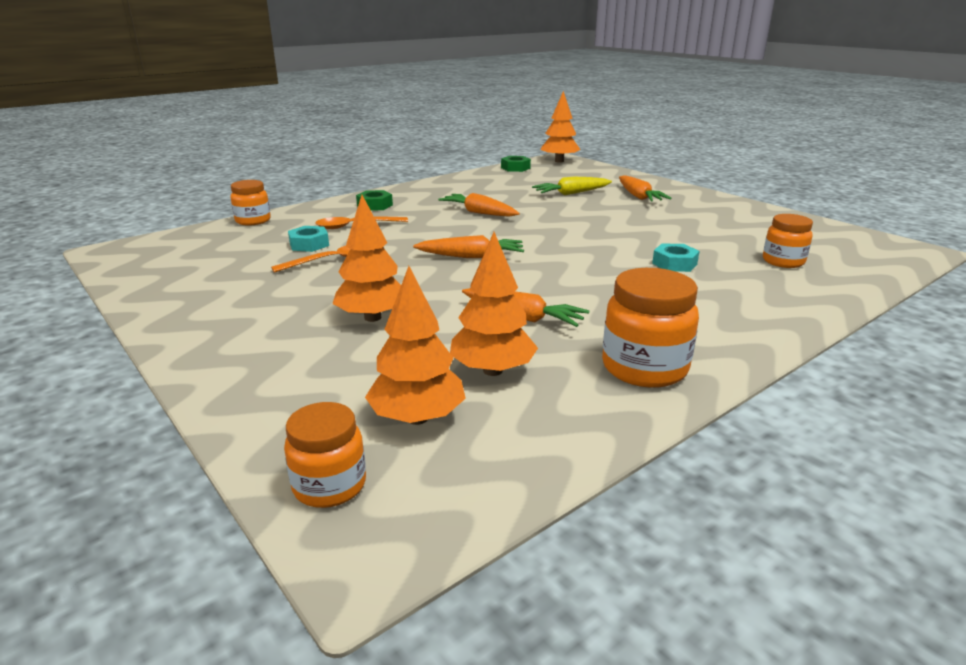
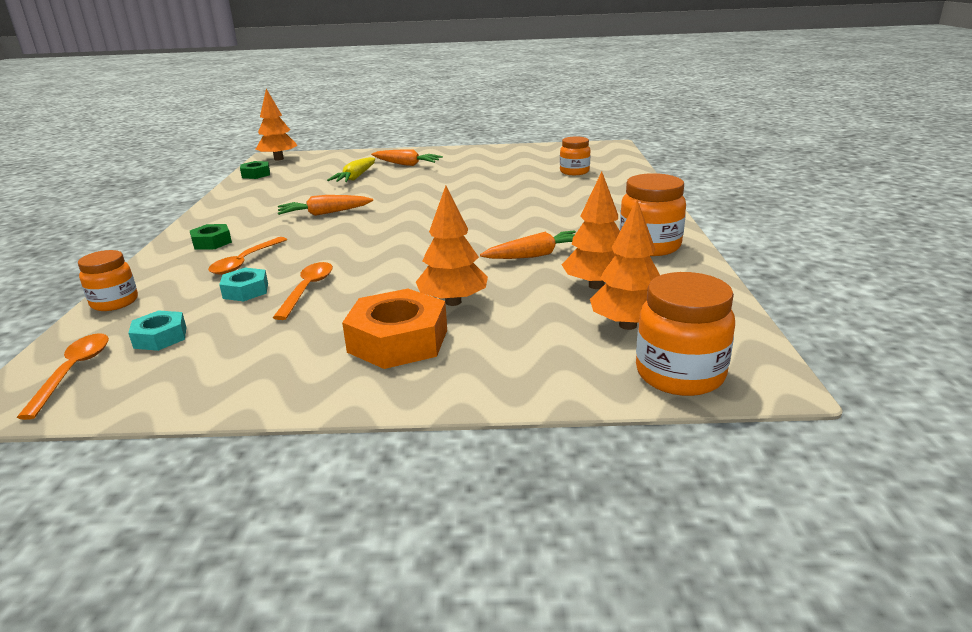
camera: 50 degrees left, 0 degrees up
orange jar [284,402,366,508] -> orange jar [636,272,735,396], size x1.53
orange carrot [413,235,524,258] -> none
turquoise nut [652,244,699,272] -> turquoise nut moved to [128,310,186,351]
none -> orange spoon [17,333,109,420]
none -> orange nut [342,289,447,369]

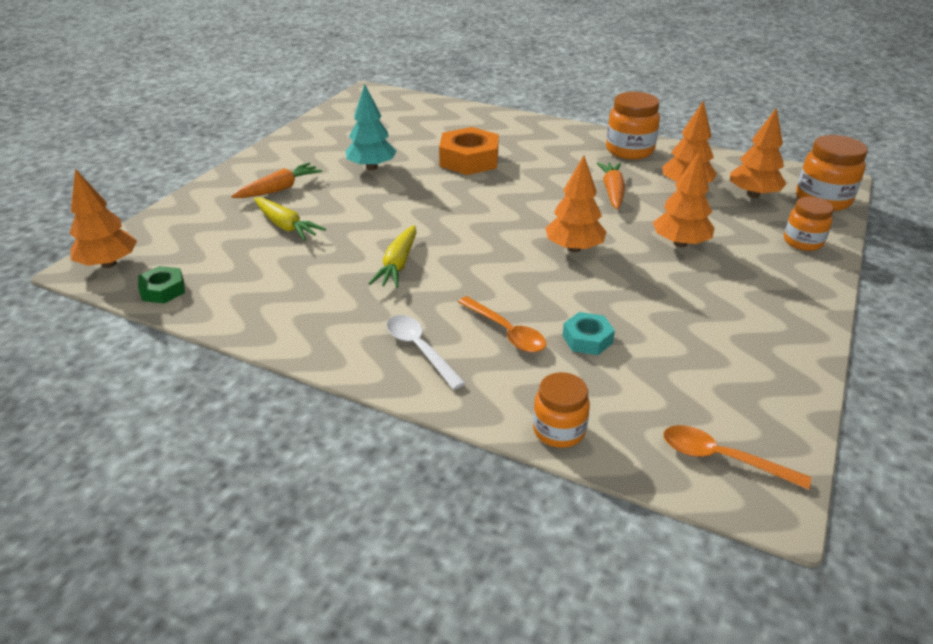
camera: 65 degrees left, 10 degrees up
turquoise nut [128,310,186,351] -> none
green nut [190,224,232,250] -> white spoon [387,315,465,390]
orange spoon [273,262,333,320] -> none
orange carrot [278,195,373,216] -> yellow carrot [368,225,417,288]
orange nut [342,289,447,369] -> orange nut moved to [439,127,499,175]
orange jar [560,136,590,175] -> orange jar moved to [784,197,834,251]
none -> turquoise tree [346,84,397,170]
none -> orange tree [545,155,606,252]

